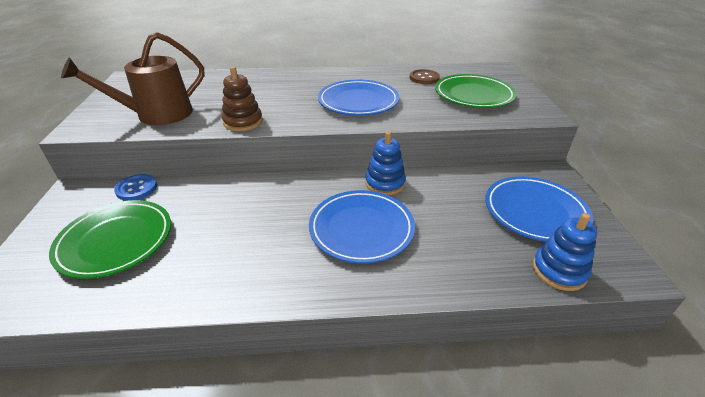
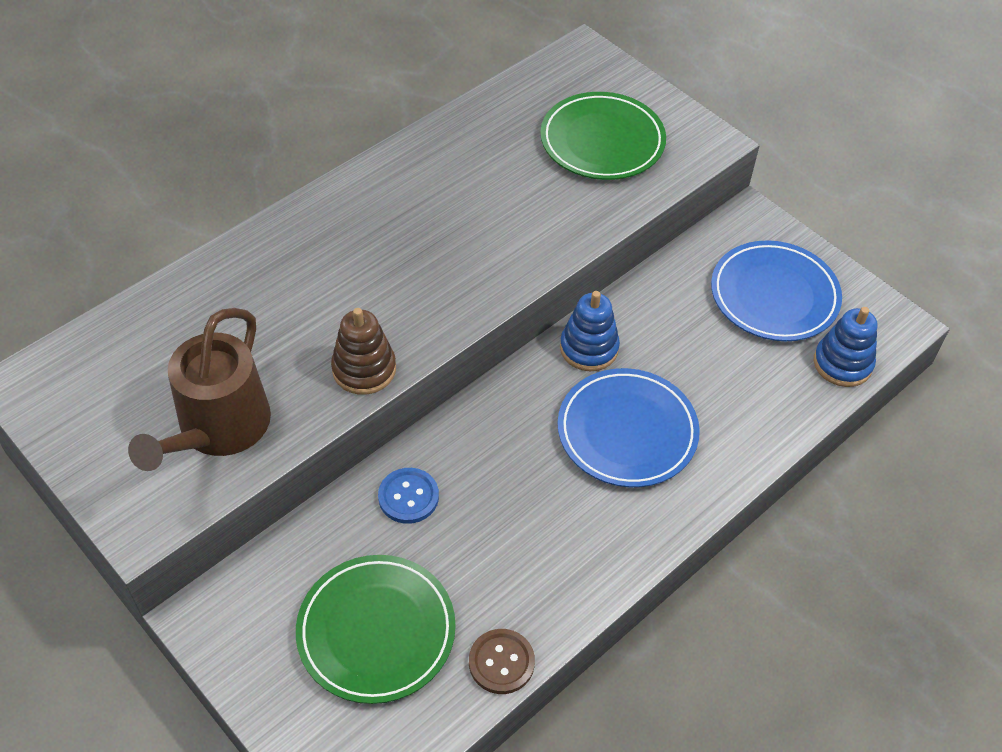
camera: 40 degrees left, 15 degrees up
blue button [114,174,157,201] -> blue button moved to [378,468,439,524]
blue plate [318,80,399,116] -> none
brown button [409,69,440,84] -> brown button moved to [469,629,535,694]

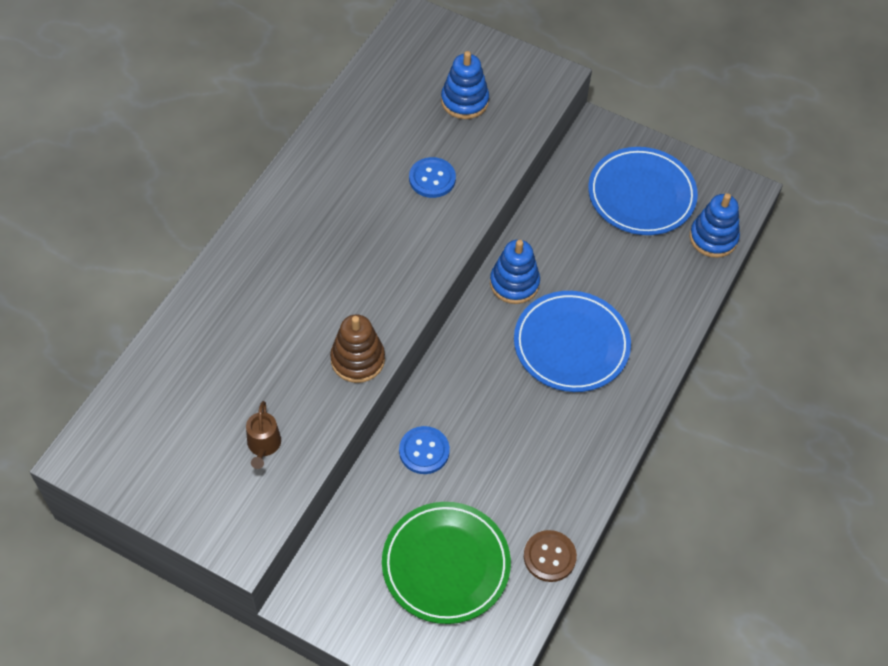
camera: 20 degrees left, 5 degrees up
brown watering can [128,308,271,471] -> brown watering can [246,401,281,469], size x0.44
green plate [540,92,666,180] -> blue stacking toy [441,51,489,119]
none -> blue button [409,157,456,198]

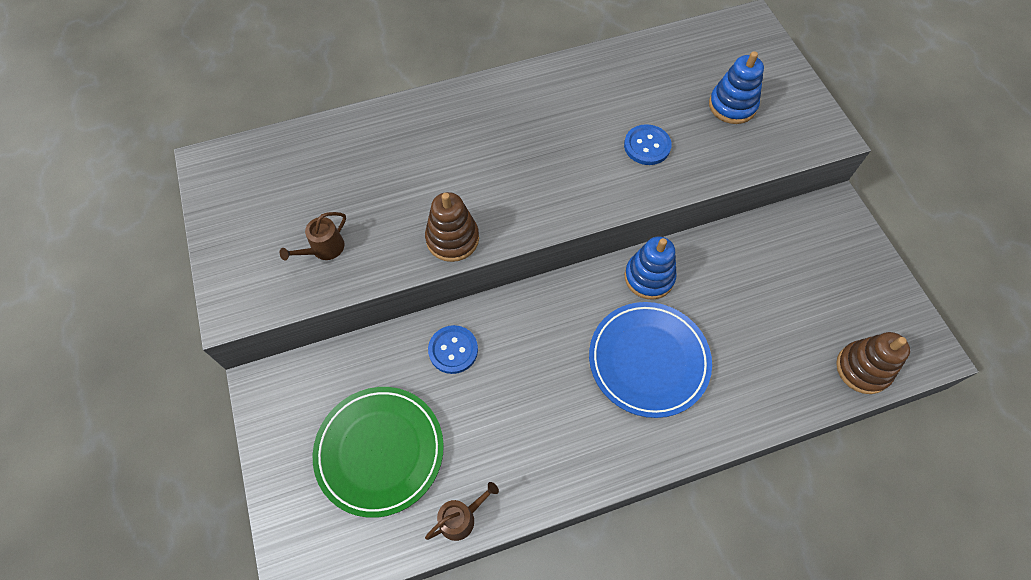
camera: 45 degrees right, 5 degrees up
brown button [524,530,577,582] -> brown watering can [425,482,499,541]
blue plate [588,147,698,235] -> none
blue stacking toy [690,193,740,258] -> brown stacking toy [836,332,910,394]

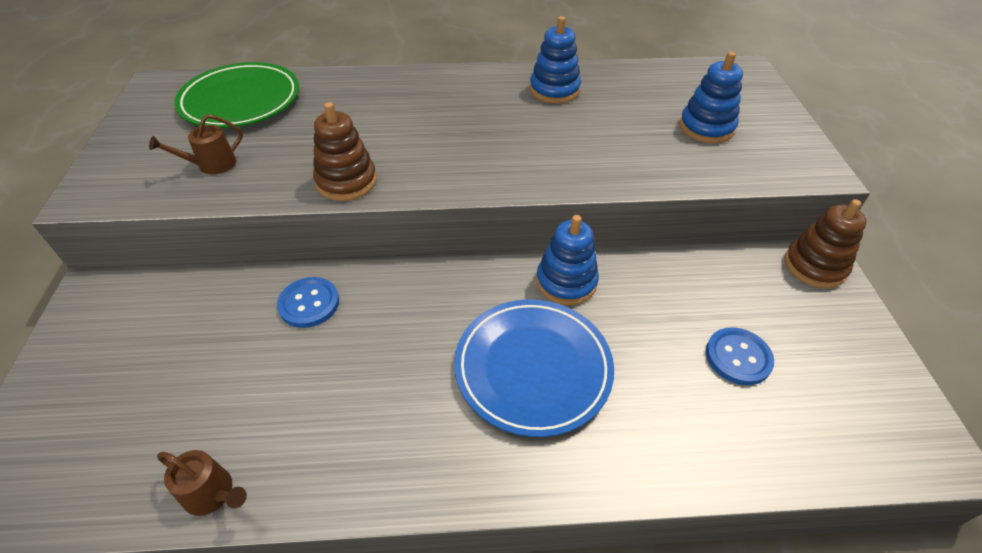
camera: 15 degrees right, 15 degrees down
green plate [313,387,444,518] -> green plate moved to [174,62,299,128]
brown watering can [425,482,499,541] -> brown watering can turned 45 degrees clockwise [157,450,247,516]
blue button [624,124,672,165] -> blue button moved to [706,327,774,385]
brown stacking toy [836,332,910,394] -> brown stacking toy moved to [785,199,867,288]
none -> blue stacking toy [530,16,581,103]

